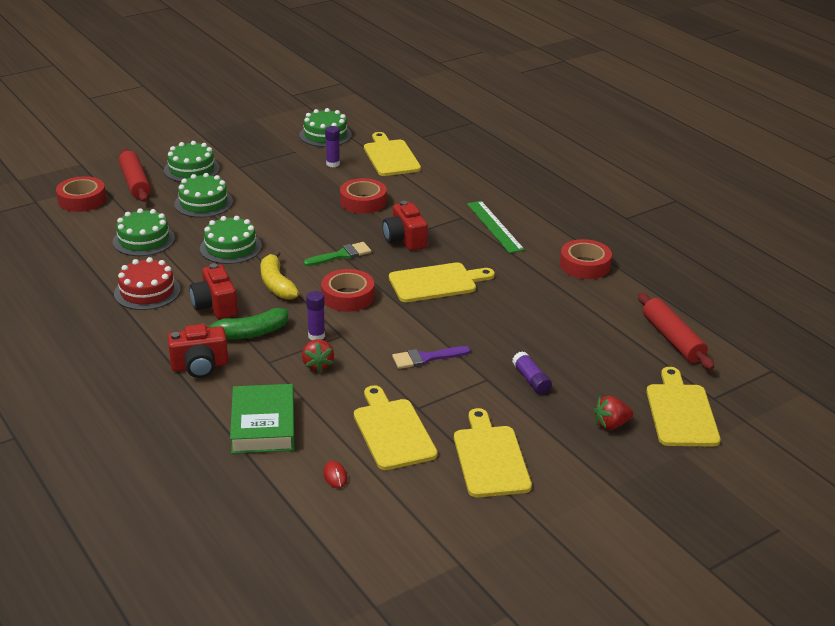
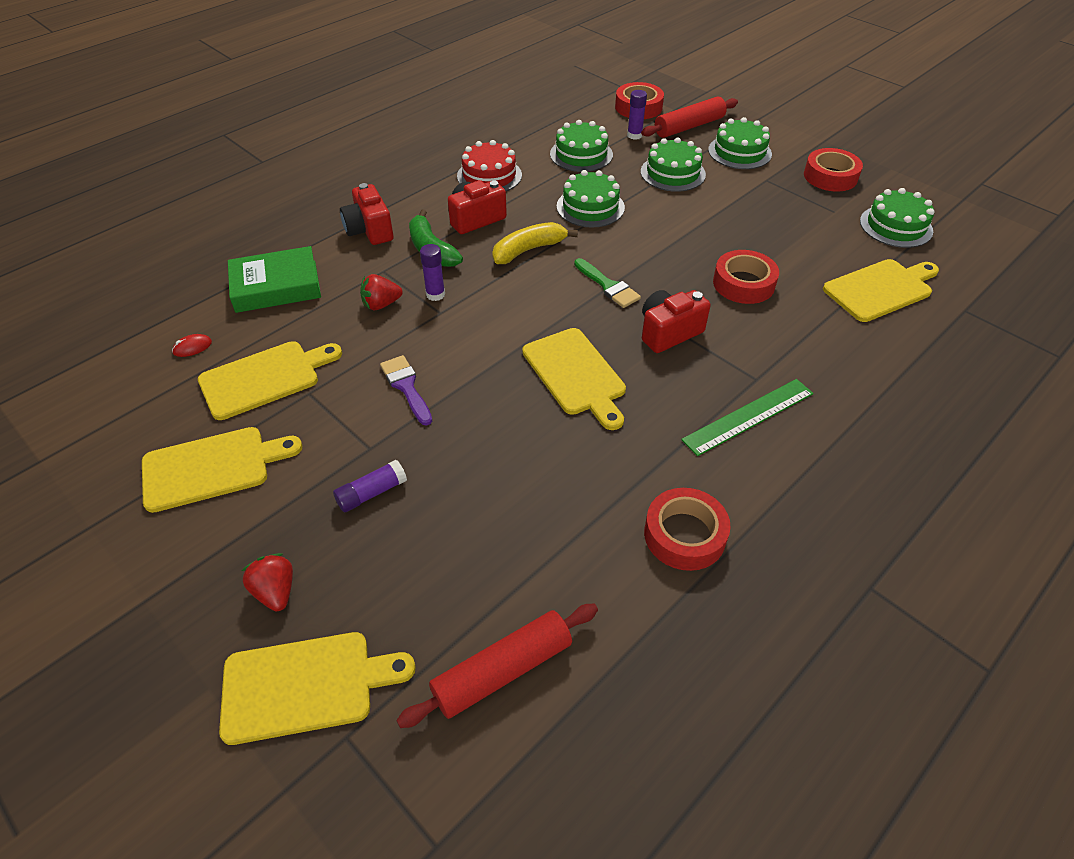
camera: 80 degrees right, 15 degrees up
red tape [321,269,374,312] -> red tape moved to [804,148,863,192]
purple glue stick [325,126,340,167] -> purple glue stick moved to [627,90,647,140]

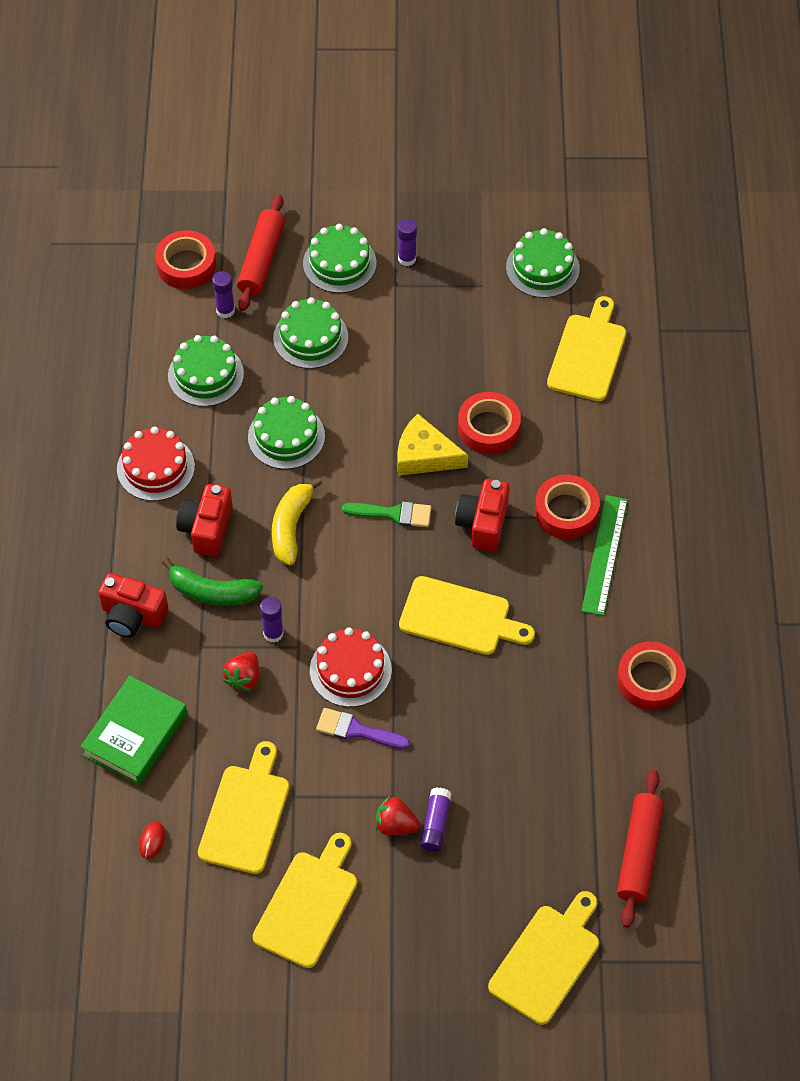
camera: 45 degrees left, 10 degrees up
red strawberry [241,553,293,611] -> red strawberry moved to [375,795,420,835]
red tape [804,148,863,192] -> red tape moved to [535,475,600,539]
none -> red cake [310,628,392,707]
none -> yellow cheese [397,414,468,476]
none -> purple glue stick [398,219,417,266]

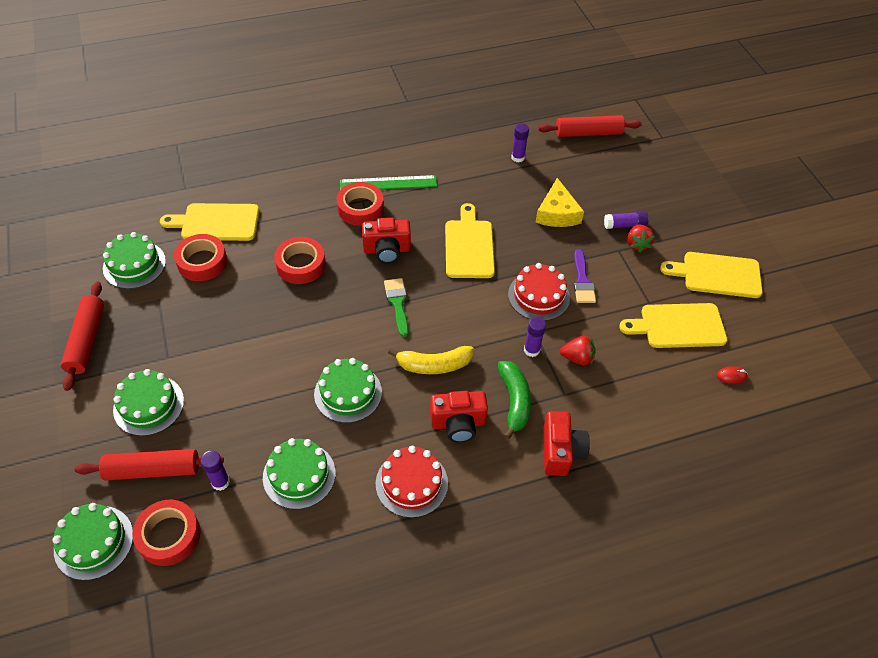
camera: 110 degrees left, 5 degrees down
green book [80,676,187,785] -> none
green cake [273,297,348,369] -> green cake moved to [52,503,133,580]
yellow cheese [397,414,468,476] -> yellow cheese moved to [535,178,584,227]
purple glue stick [398,219,417,266] -> purple glue stick moved to [511,123,529,163]
yellow cutting board [488,891,599,1025] -> none
red tape [617,641,686,710] -> red tape moved to [174,234,227,281]
none -> red rolling pin [61,282,104,391]

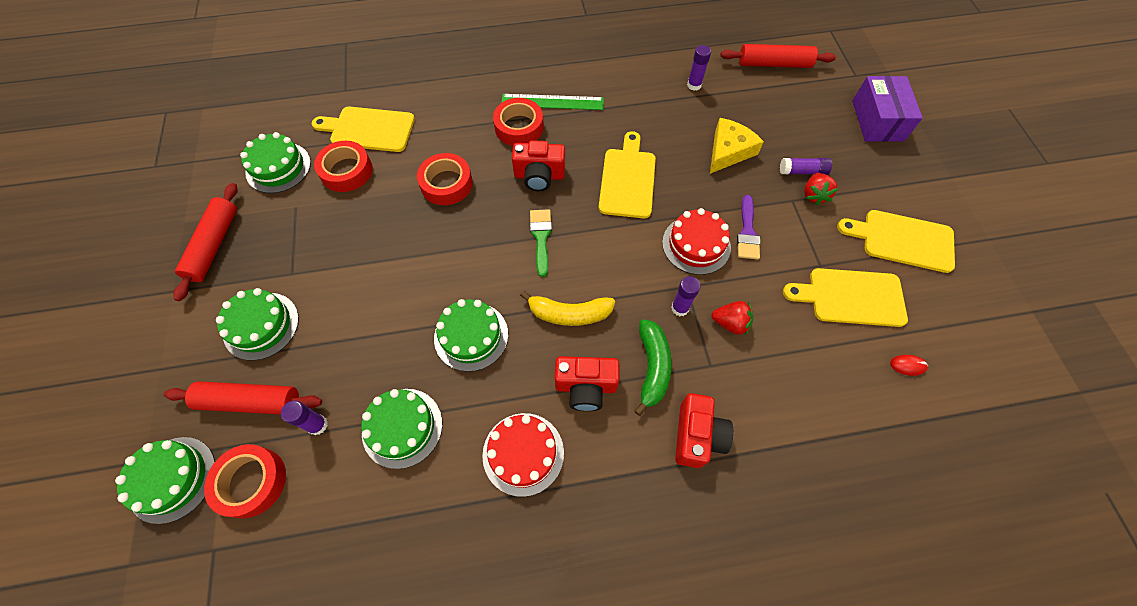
camera: 10 degrees right, 10 degrees up
yellow cheese [535,178,584,227] -> yellow cheese turned 150 degrees counterclockwise [710,118,764,174]
none -> purple box [852,76,923,142]

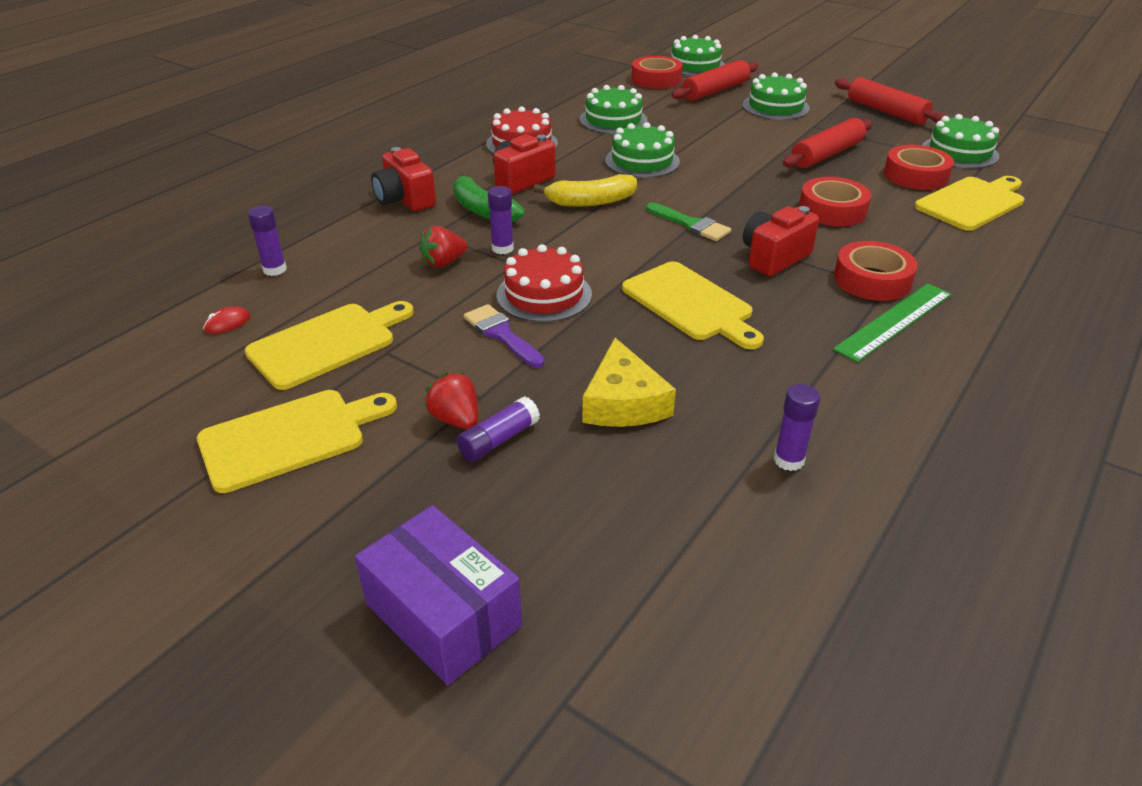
camera: 135 degrees right, 25 degrees down
purple glue stick [281,400,328,435] -> purple glue stick moved to [248,206,287,276]
yellow banana [520,291,615,326] -> yellow banana turned 150 degrees counterclockwise [533,174,637,207]
red rolling pin [720,44,836,68] -> red rolling pin moved to [783,118,872,168]

